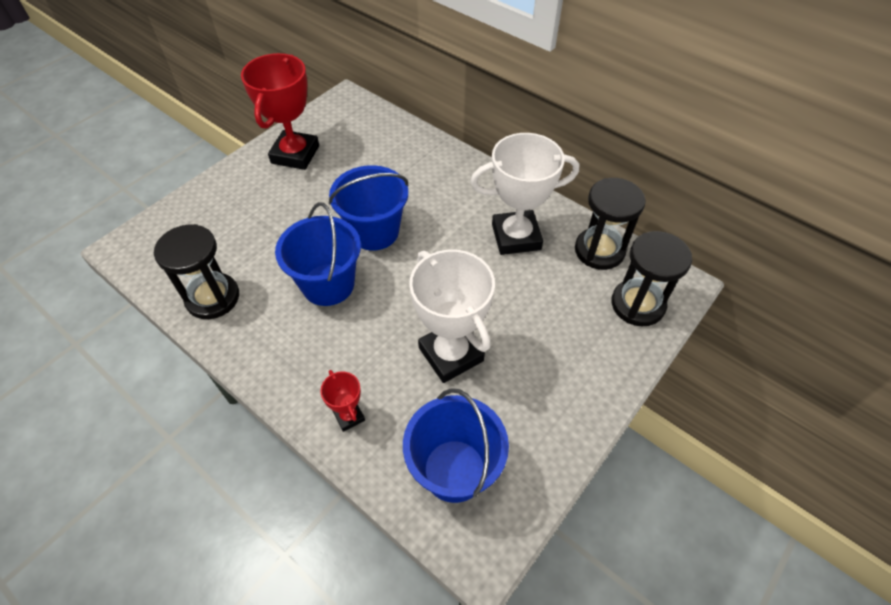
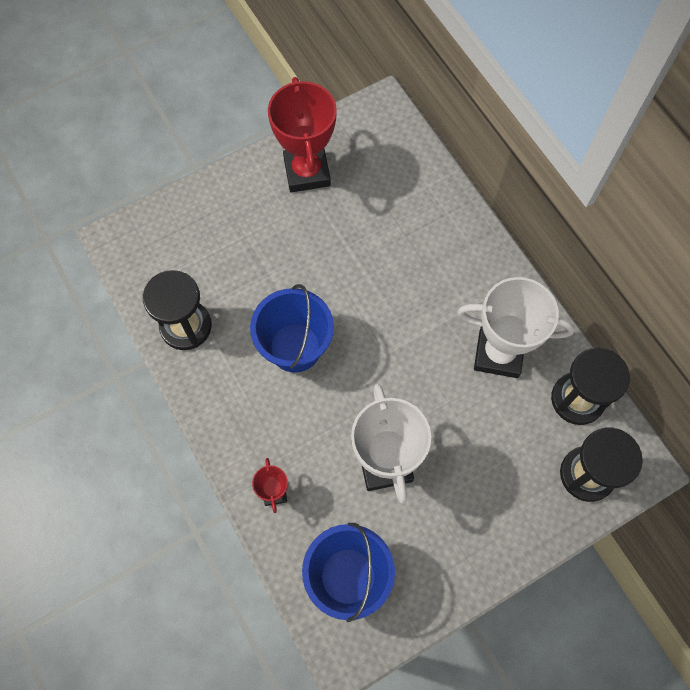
camera: 20 degrees right, 15 degrees up
red trophy [241,53,319,170] -> red trophy turned 45 degrees counterclockwise [268,77,337,193]
blue bucket [329,165,409,251] -> none

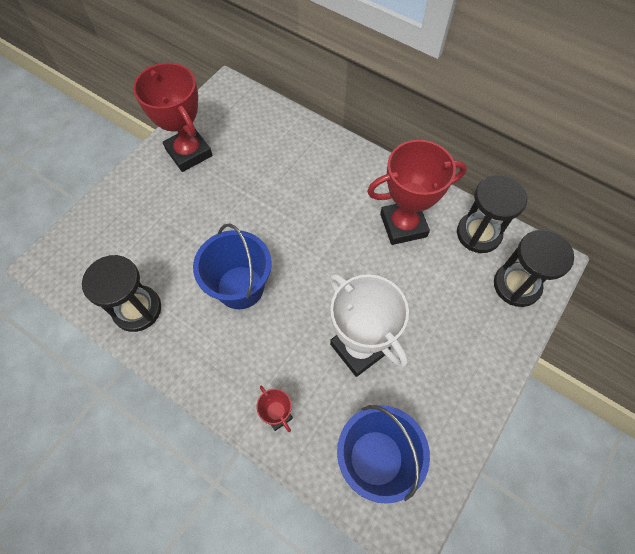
camera: 25 degrees left, 5 degrees down
white trophy [457,277,575,378] -> red trophy [367,140,467,245]

